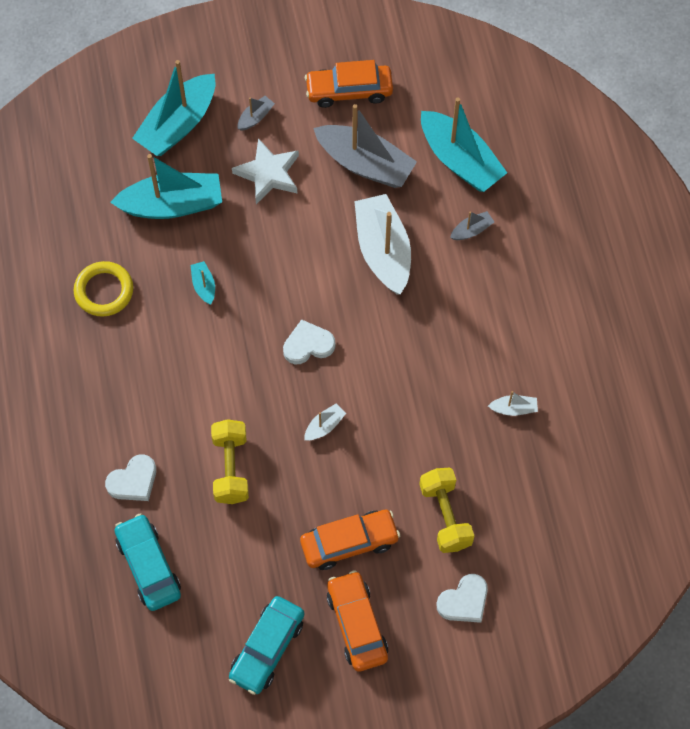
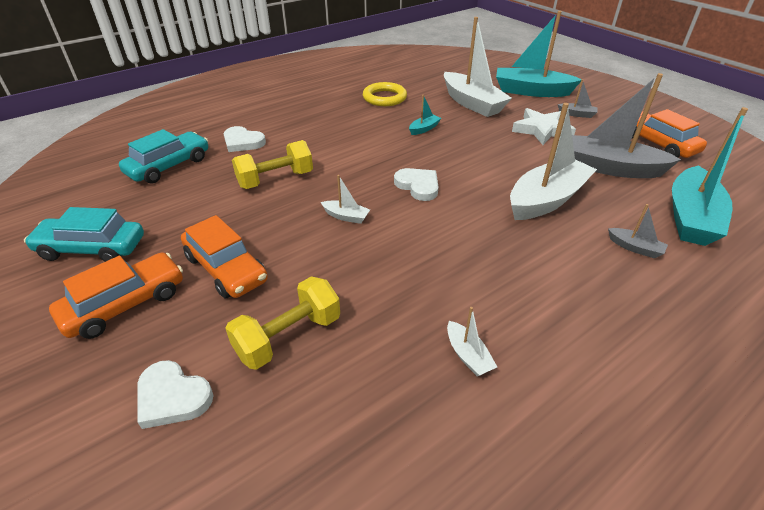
camera: 65 degrees right, 25 degrees down
turquoise boat [110,154,222,219] -> white boat [444,17,512,117]
grey boat [313,104,417,188] -> grey boat turned 105 degrees clockwise [572,73,681,178]

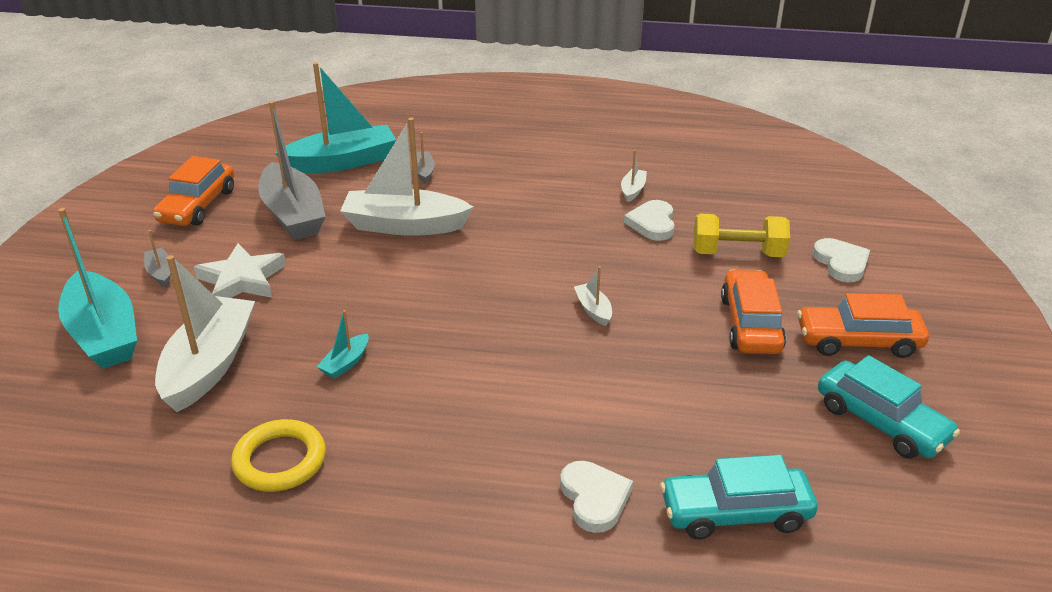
camera: 135 degrees left, 5 degrees down
yellow dumbbell [232,140,313,189] -> none
white heart [394,168,438,201] -> white heart moved to [624,200,675,241]
turquoise boat [409,95,441,135] -> turquoise boat turned 60 degrees counterclockwise [317,310,369,379]

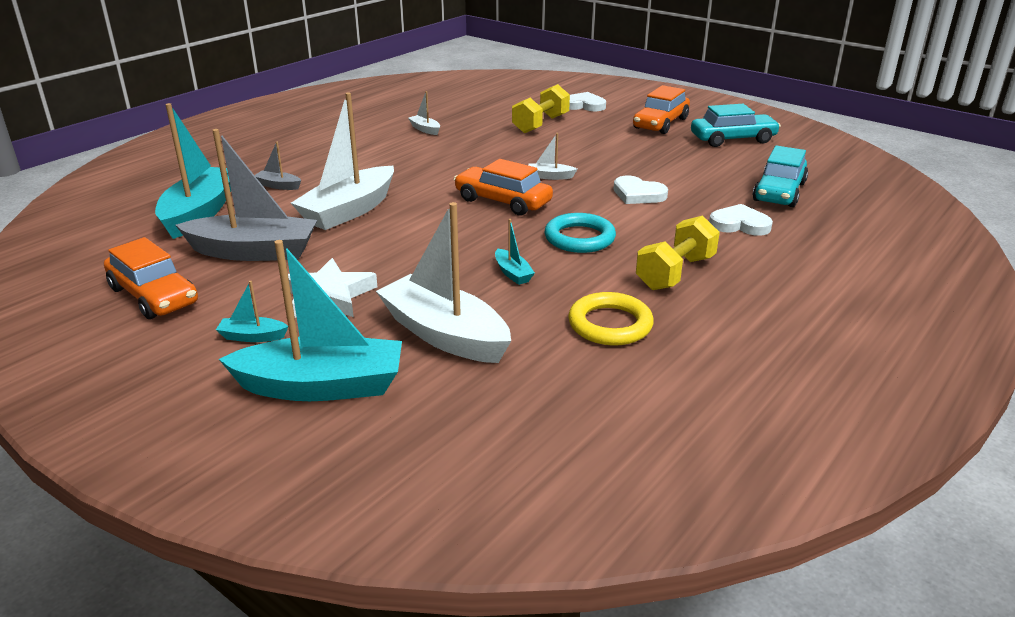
camera: 60 degrees left, 5 degrees down
grey boat [144,230,171,287] -> turquoise boat [216,281,288,342]
white heart [624,200,675,241] -> white heart moved to [614,176,668,204]
orange car [721,270,786,354] -> orange car moved to [454,159,553,216]
none -> turquoise ring [545,213,616,253]
none -> yellow dumbbell [636,216,720,290]

